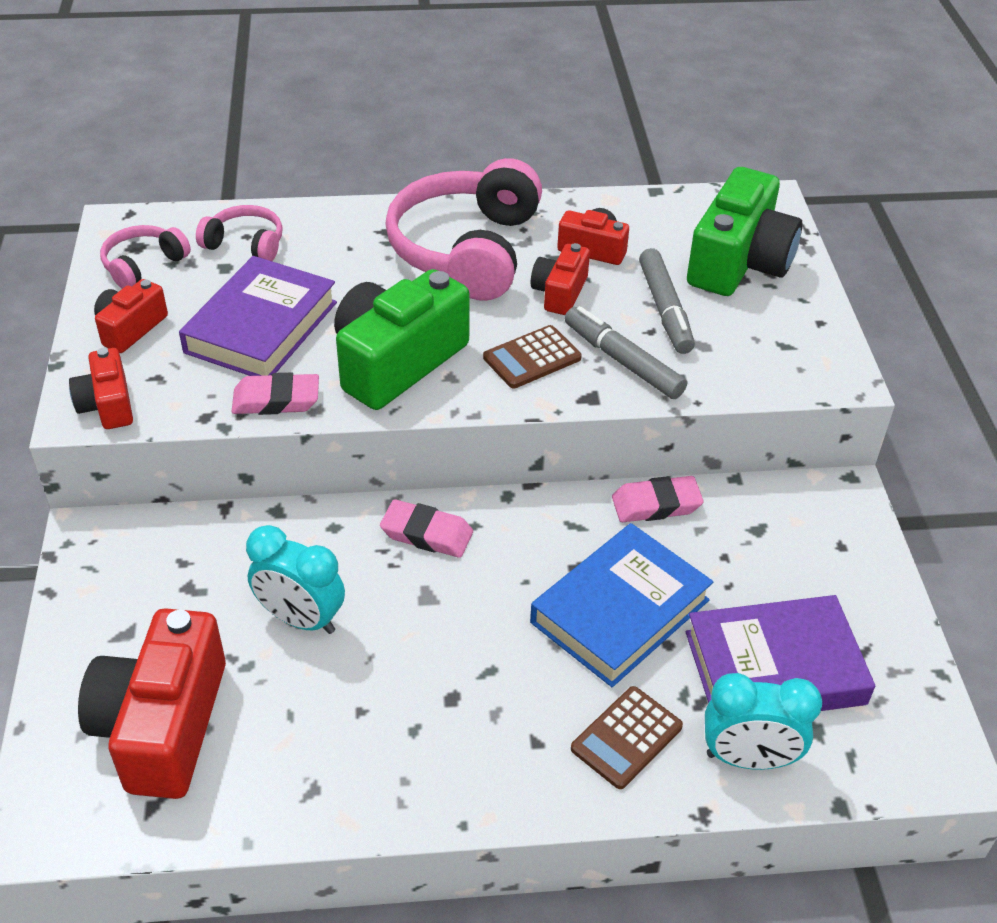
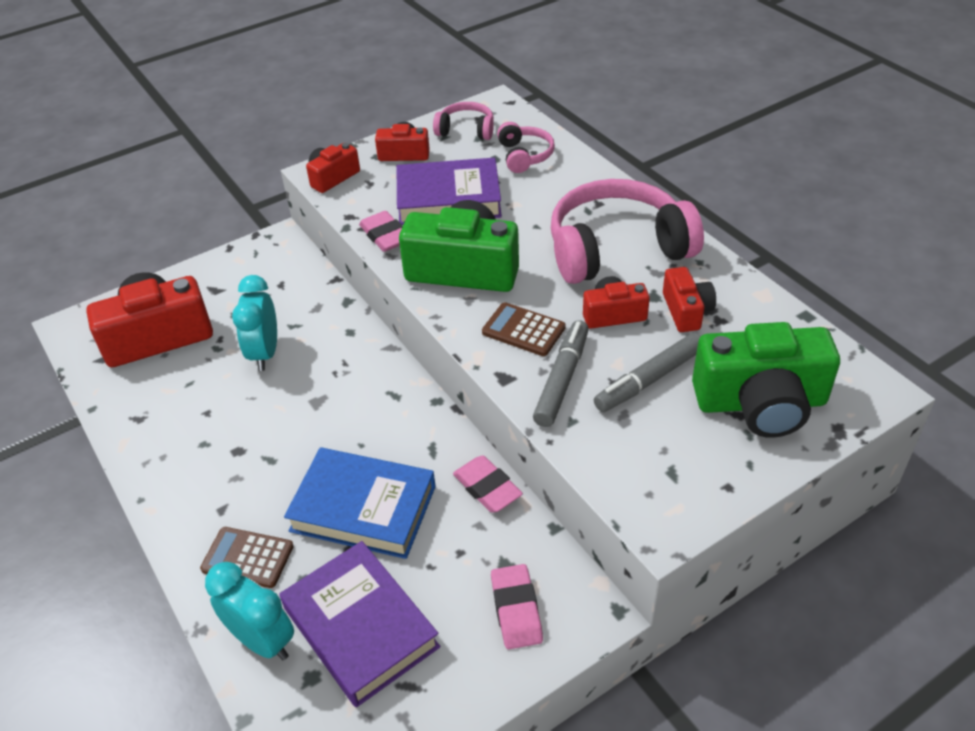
camera: 65 degrees right, 0 degrees up
pink eraser [380,499,473,558] -> pink eraser moved to [491,564,543,649]
turquoise clock [705,673,822,770] -> turquoise clock turned 150 degrees clockwise [205,562,294,660]

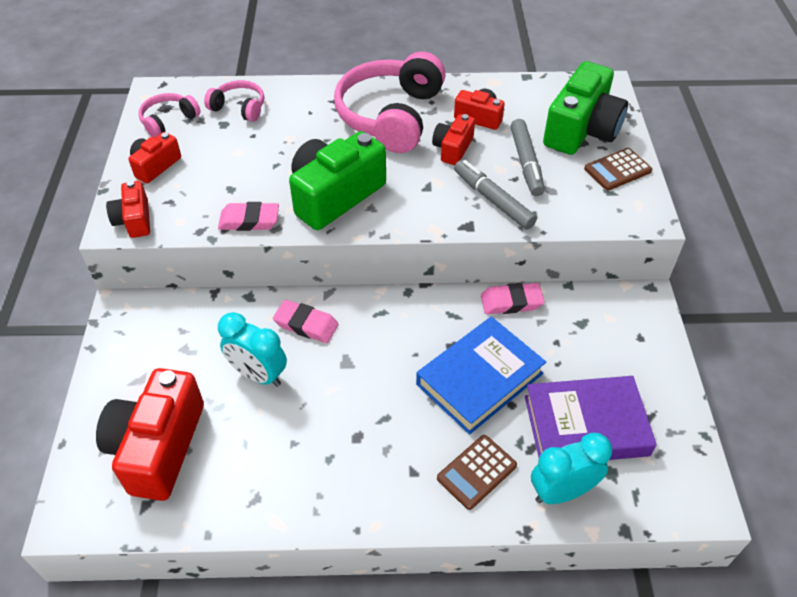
camera: 60 degrees left, 5 degrees up
purple book [396,158,502,225] -> none
brown calculator [482,302,566,356] -> brown calculator moved to [584,148,652,191]
pink eraser [491,564,543,649] -> pink eraser moved to [273,300,339,343]

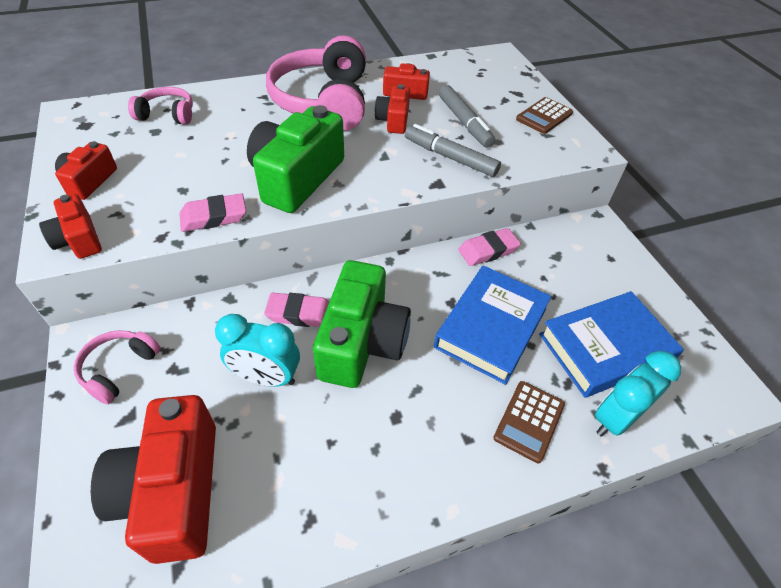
camera: 20 degrees left, 0 degrees up
pink headphones [138,93,201,137] -> pink headphones moved to [74,330,161,404]
purple book [525,376,657,460] -> blue book [539,291,684,398]
green camera [543,61,628,155] -> green camera moved to [313,260,411,388]

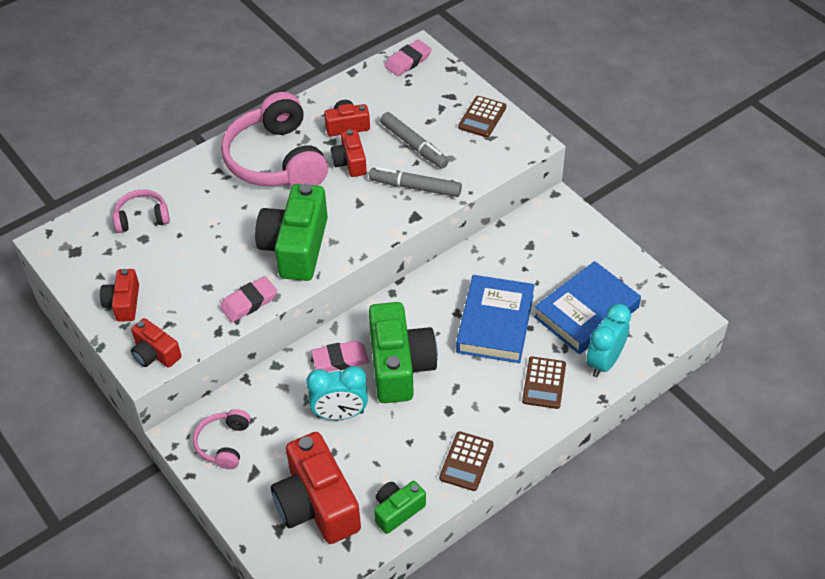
camera: 15 degrees left, 0 degrees up
pink eraser [458,228,521,266] -> pink eraser moved to [385,40,432,76]
none -> green camera [374,481,426,534]
none -> brown calculator [439,431,494,491]

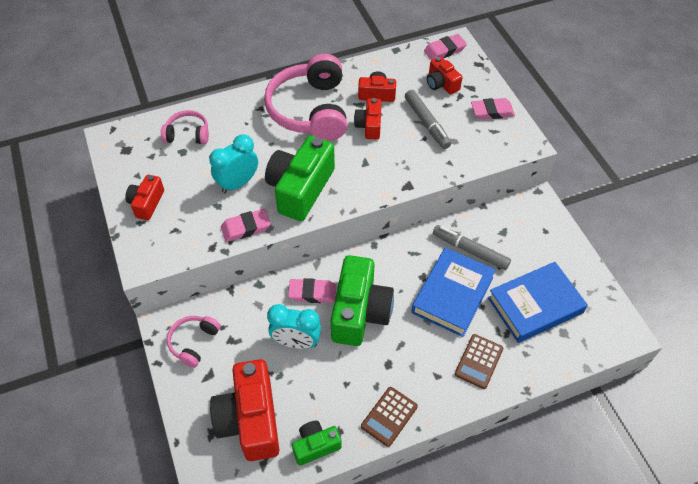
camera: 15 degrees right, 5 degrees up
red camera [131,318,181,368] -> red camera moved to [427,56,462,95]
grey marker [369,167,462,197] -> grey marker moved to [433,225,511,270]
brown calculator [458,96,506,138] -> pink eraser [471,98,515,120]
turquoise clock [586,304,631,377] -> turquoise clock moved to [209,134,258,193]

